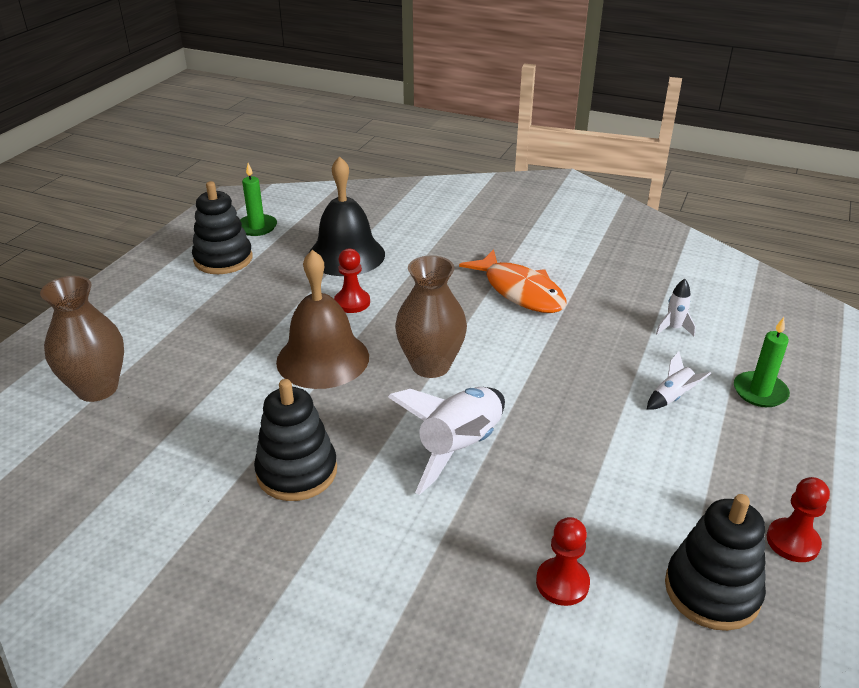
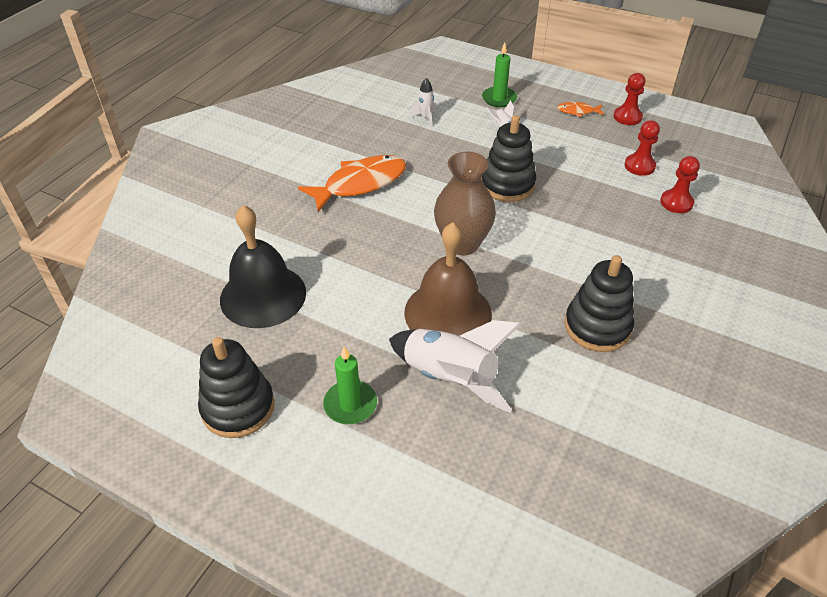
camera: 85 degrees left, 10 degrees up
brown vase [40,276,124,402] -> none
green candle [240,163,277,236] -> green candle moved to [323,346,377,424]
red pawn [334,248,370,313] -> red pawn moved to [625,120,660,176]
white rocket [388,387,505,495] -> white rocket moved to [389,320,521,413]
black stacking toy [665,494,766,631] -> black stacking toy moved to [481,115,536,202]
none -> orange fish [557,102,604,117]

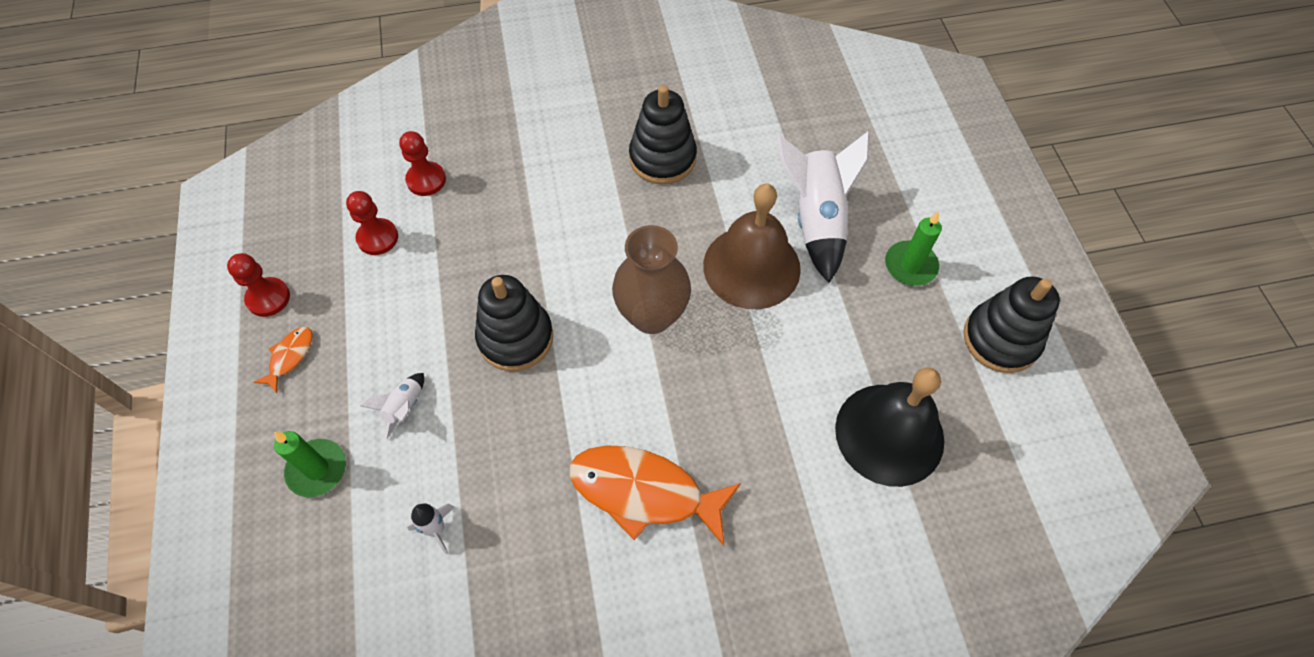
camera: 130 degrees left, 15 degrees up
orange fish [557,102,604,117] -> orange fish turned 120 degrees counterclockwise [253,327,313,393]

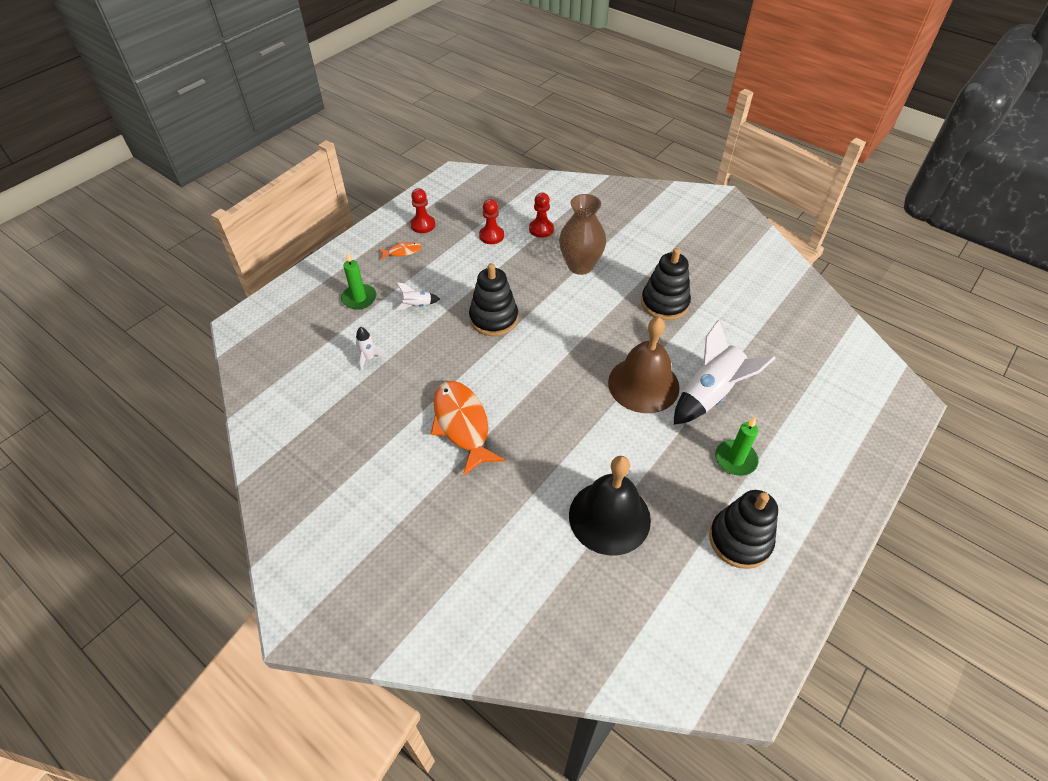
camera: 50 degrees right, 10 degrees down
brown vase [612,225,691,334] -> brown vase moved to [559,194,606,275]

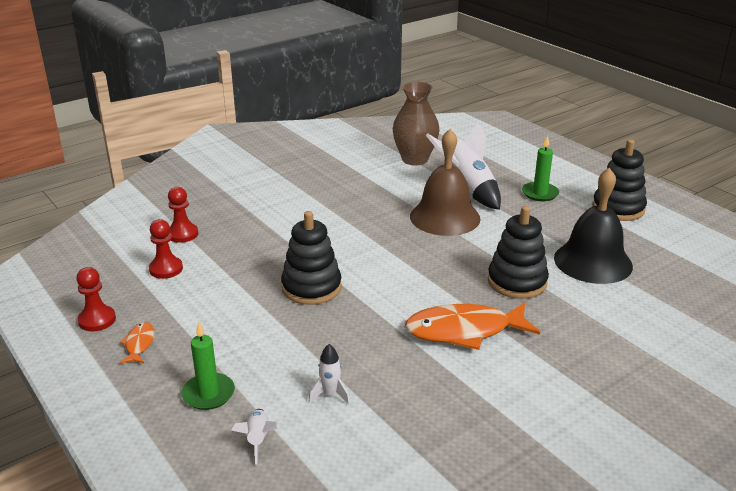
camera: 75 degrees left, 20 degrees down
white rocket [395,282,440,310] -> white rocket moved to [231,409,277,464]
brown vase [559,194,606,275] -> brown vase moved to [393,82,440,166]
black stacking toy [641,248,691,320] -> black stacking toy moved to [488,206,549,299]

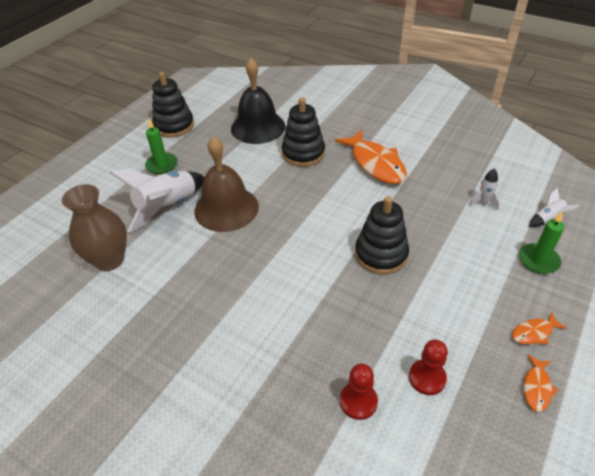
camera: 110 degrees left, 15 degrees up
red pawn [76,267,116,331] -> orange fish [524,354,559,412]

